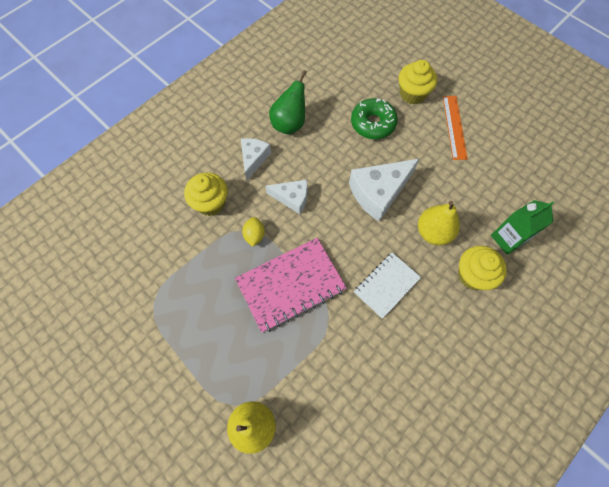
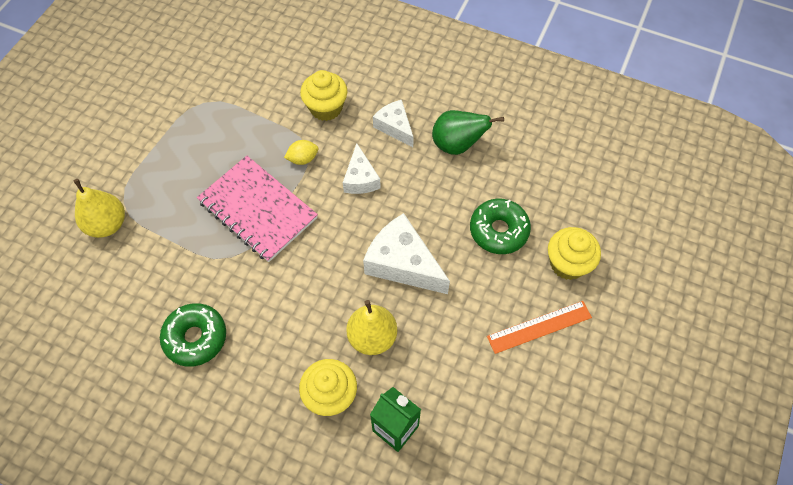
camera: 70 degrees right, 5 degrees down
white cheese [241,138,271,180] -> white cheese turned 120 degrees counterclockwise [373,100,414,147]
white notebook [354,252,421,319] -> none
none -> green donut [160,303,226,367]

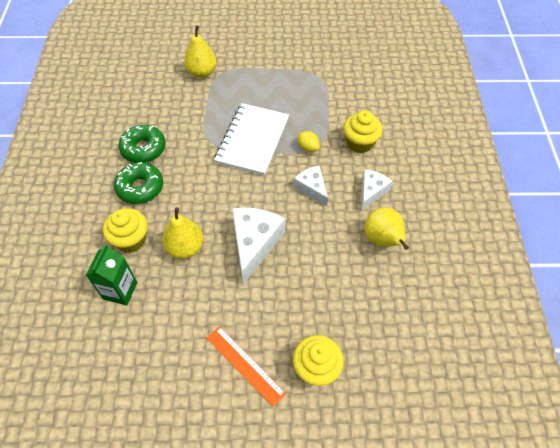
camera: 65 degrees right, 5 degrees down
pink notebook [197,156,318,262] -> white notebook [214,103,289,176]
white cheese [343,143,381,194] -> white cheese turned 90 degrees clockwise [293,165,328,207]
green pear [432,110,504,155] -> yellow pear [365,207,409,250]
green donut [470,199,531,254] -> green donut moved to [114,162,163,204]

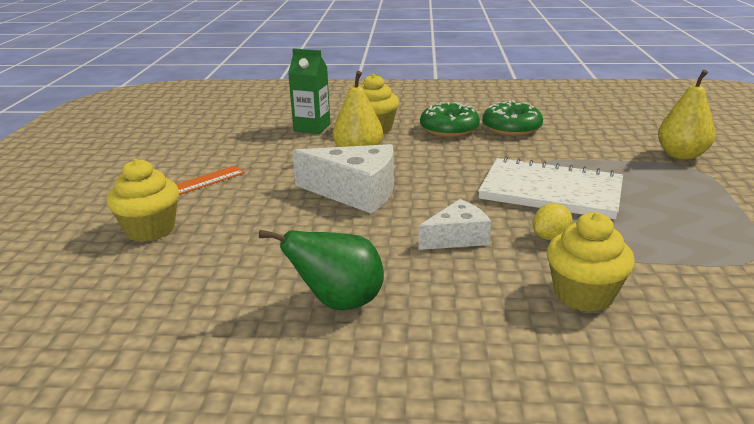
camera: 95 degrees right, 30 degrees down
white cheese [361,169,393,211] -> none
yellow pear [365,207,409,250] -> green pear [259,230,384,310]

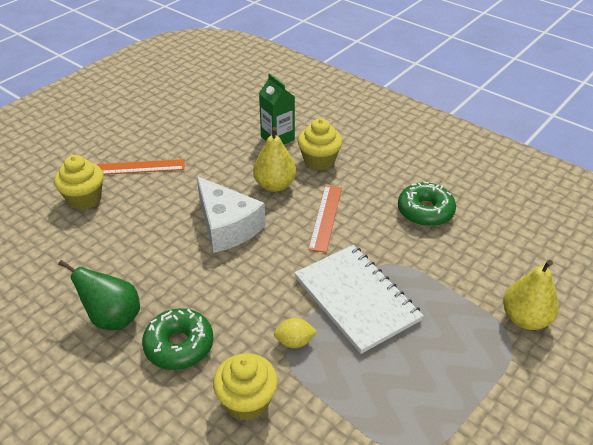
camera: 35 degrees right, 15 degrees up
white cheese [419,199,491,250] -> none
green donut [420,102,480,137] -> green donut moved to [142,308,213,370]
none -> orange ruler [308,185,342,253]

